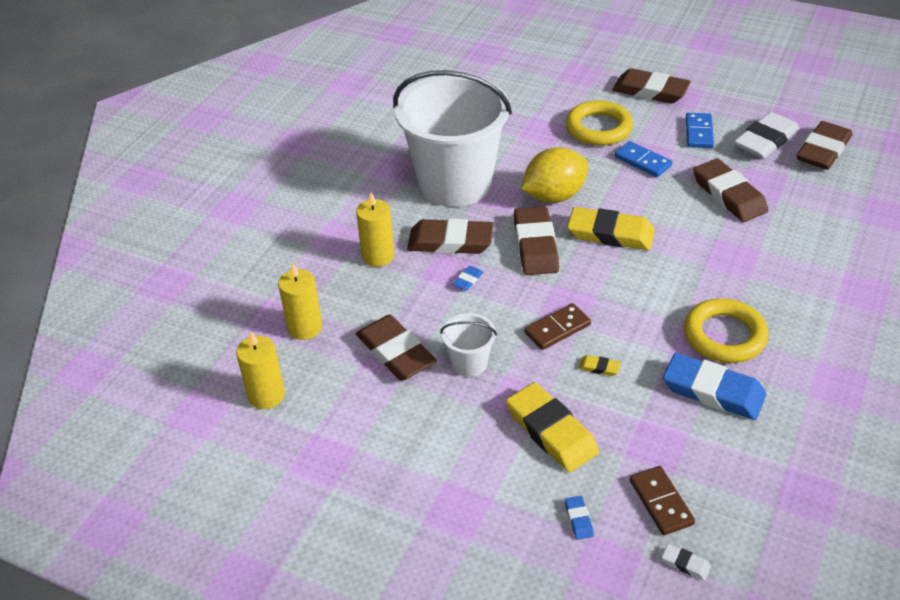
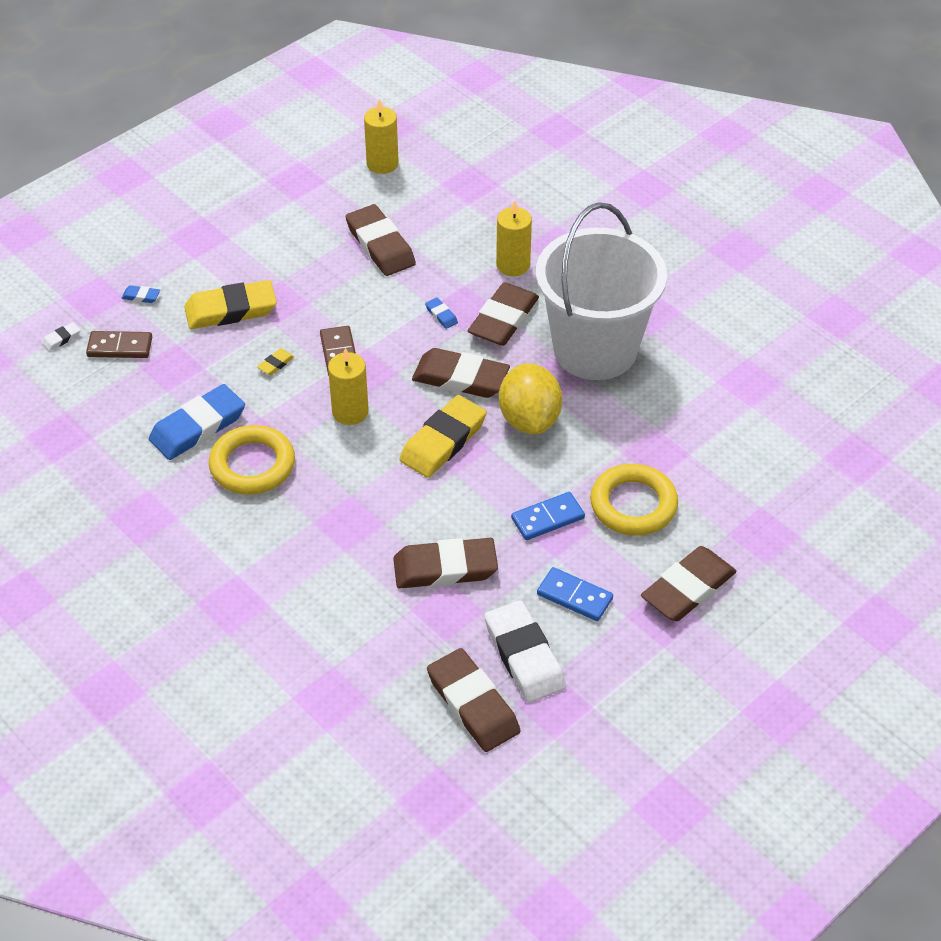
camera: 110 degrees right, 5 degrees up
yellow candle [278,264,322,340] -> yellow candle moved to [328,348,369,425]
brown eraser [356,315,437,381] -> brown eraser turned 75 degrees clockwise [346,204,416,276]
white bucket [440,313,497,377] -> none

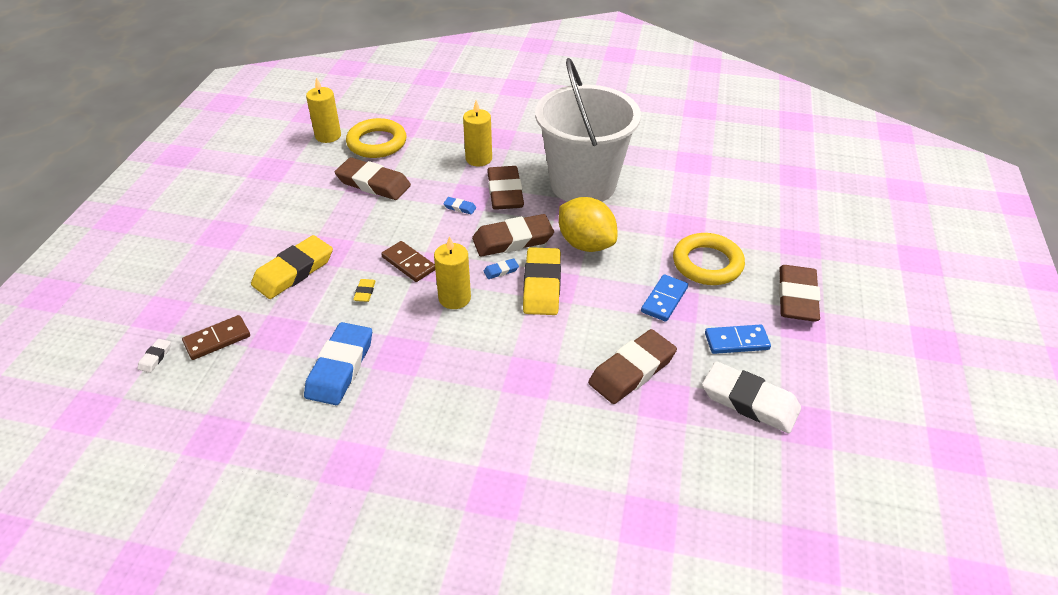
camera: 35 degrees left, 5 degrees down
blue eraser [121,285,160,303] -> blue eraser moved to [483,258,519,279]
yellow ring [209,425,295,495] -> yellow ring moved to [346,118,406,158]
brown eraser [427,648,521,752] -> none

